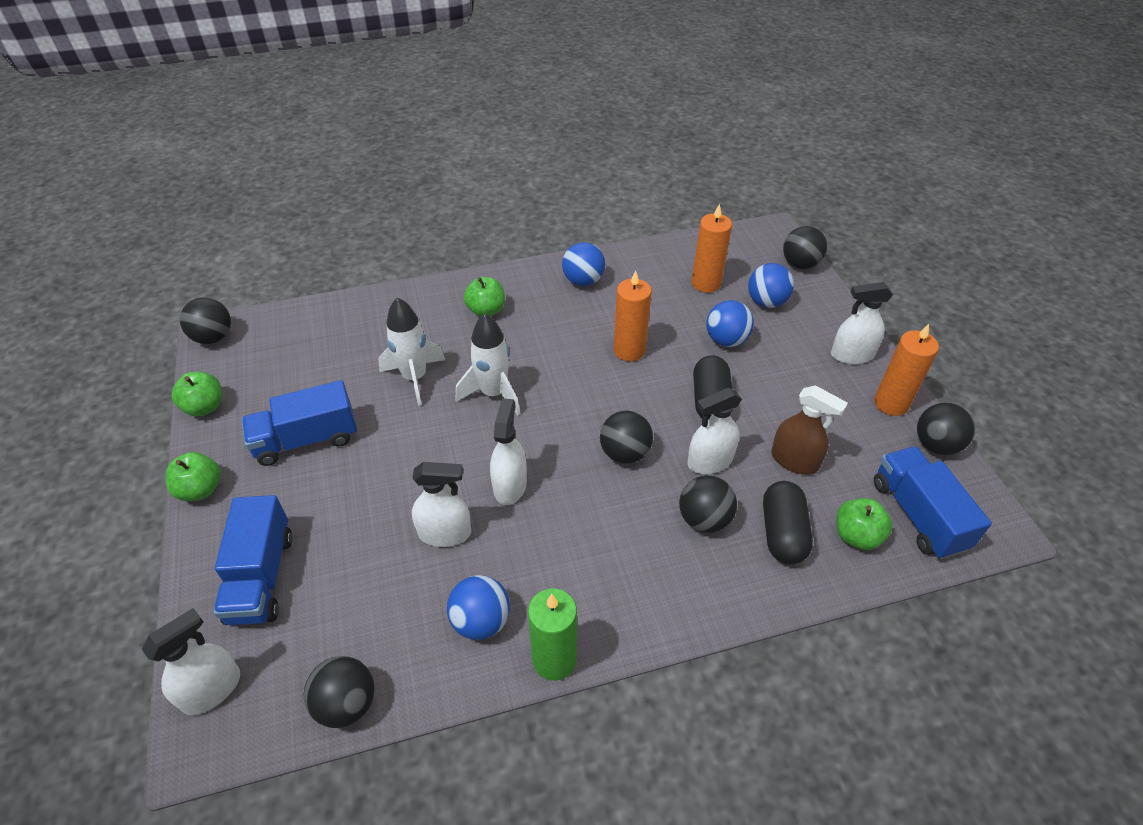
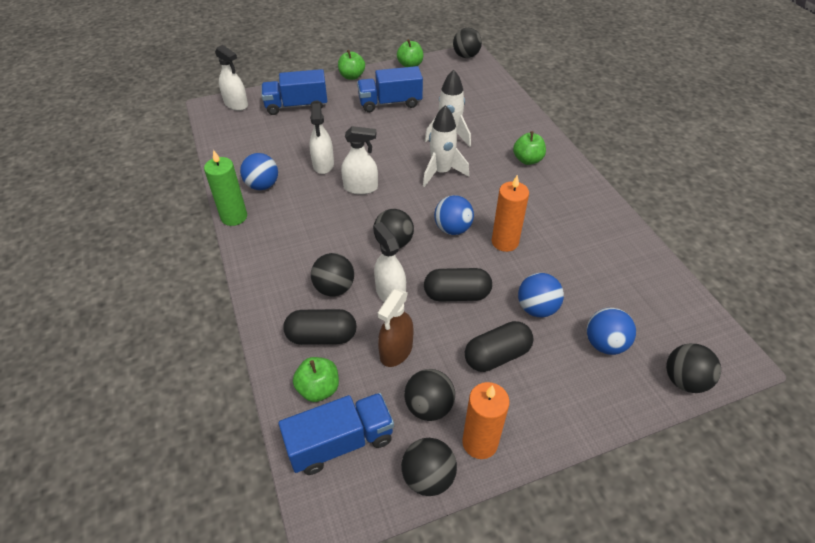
camera: 85 degrees right, 0 degrees up
blue truck [242,380,357,466] -> blue truck turned 75 degrees counterclockwise [357,66,423,112]
black ball [304,656,374,728] -> black ball moved to [404,369,455,421]
blue ball [562,242,605,286] -> blue ball moved to [434,195,474,235]
orange candle [692,204,732,293] -> none
white spray bottle [831,282,893,364] -> none
none -> black capsule [465,321,534,372]

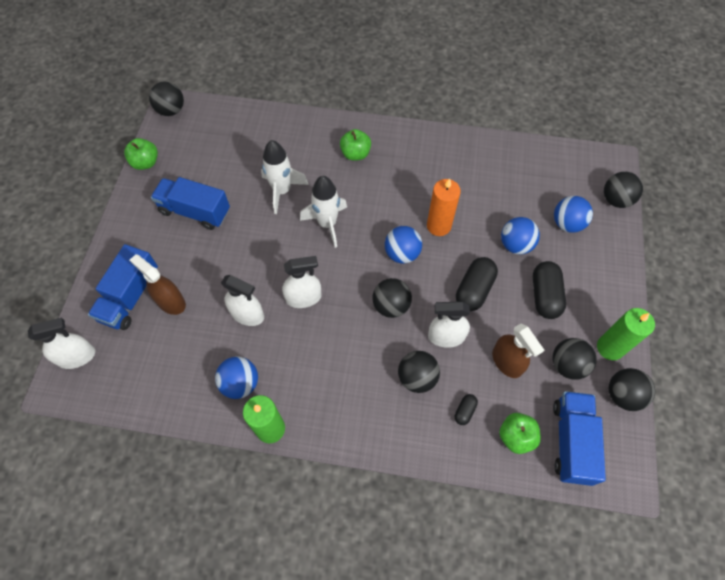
camera: 60 degrees left, 15 degrees up
black capsule [283,309,357,345] -> black capsule [455,394,478,425], size x0.50
green apple [338,50,365,80] -> none
white spray bottle [341,126,378,195] -> white spray bottle turned 45 degrees clockwise [282,256,321,308]
blue truck [357,66,423,112] -> blue truck turned 90 degrees clockwise [151,177,230,230]
orange candle [462,382,510,459] -> green candle [597,308,655,360]
none -> brown spray bottle [130,254,186,315]

